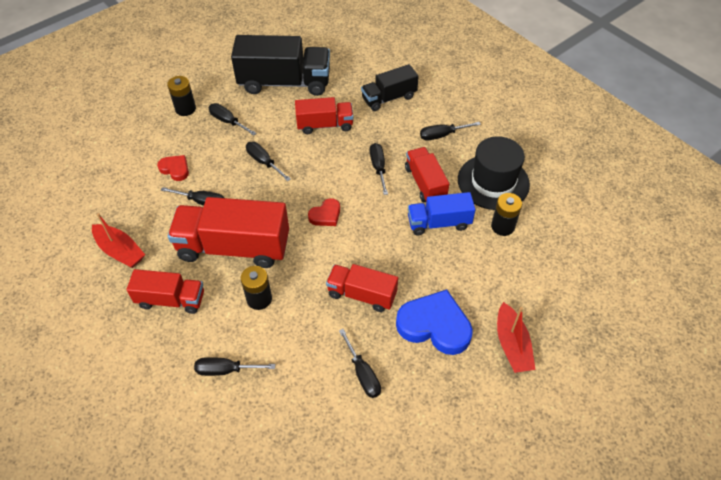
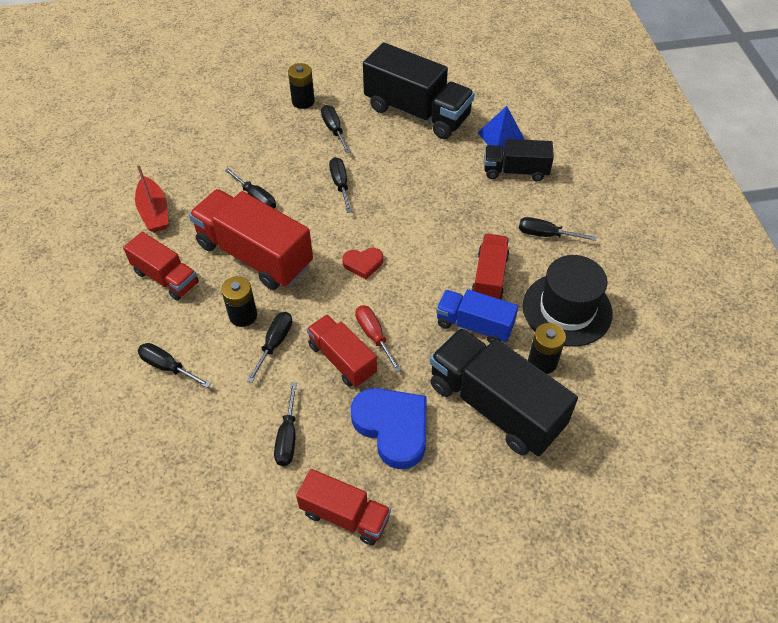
camera: 30 degrees right, 0 degrees up
red heart [157,155,189,181] -> none
red truck [295,97,353,134] -> red truck moved to [296,469,391,545]
black screwdriver [370,143,388,195] -> black screwdriver moved to [247,312,292,383]
red boat [497,302,536,373] -> none
none -> red screwdriver [355,305,401,372]
none -> black truck [430,328,578,456]
none -> blue pyramid [477,106,525,152]

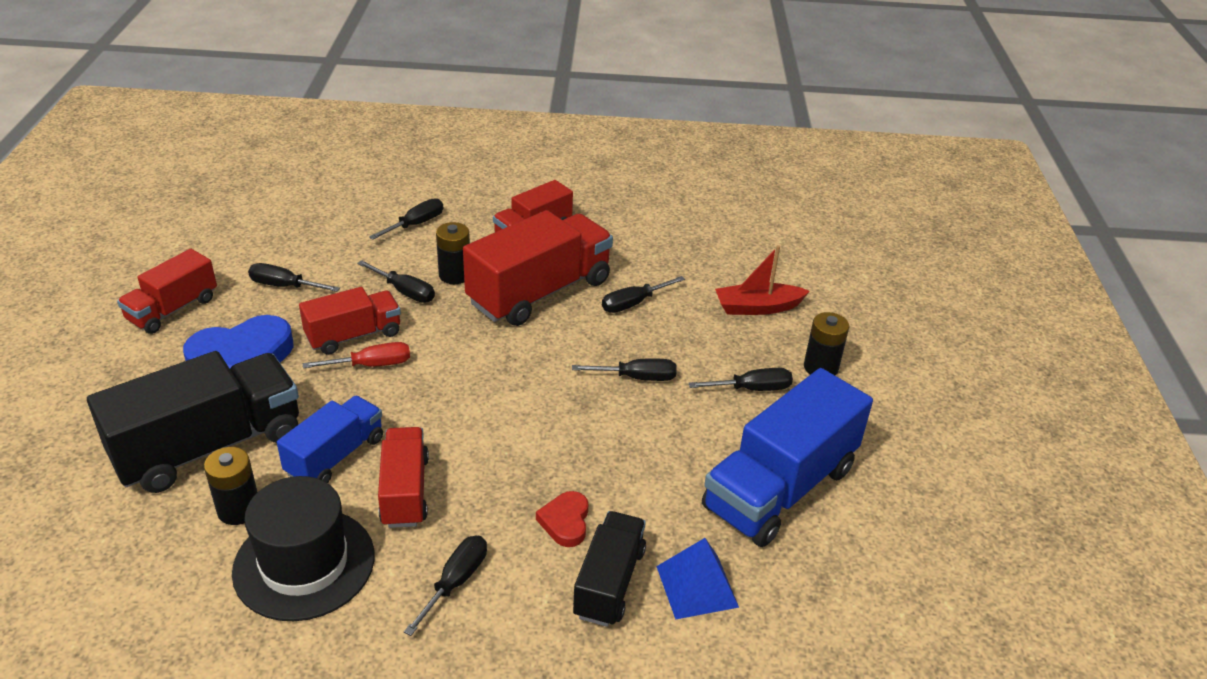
camera: 100 degrees right, 15 degrees down
red boat [135,164,168,232] -> red boat moved to [715,245,810,315]
red heart [342,248,383,279] -> red heart moved to [536,491,588,547]
black truck [363,42,475,139] -> blue truck [702,368,873,547]
red truck [472,234,509,300] -> red truck turned 120 degrees counterclockwise [378,427,429,528]

